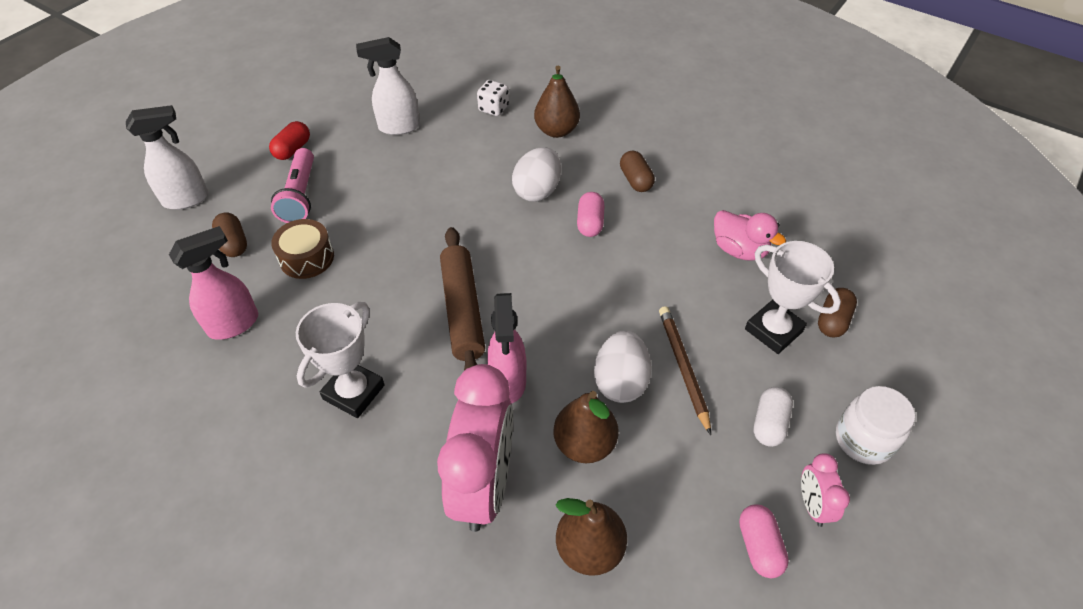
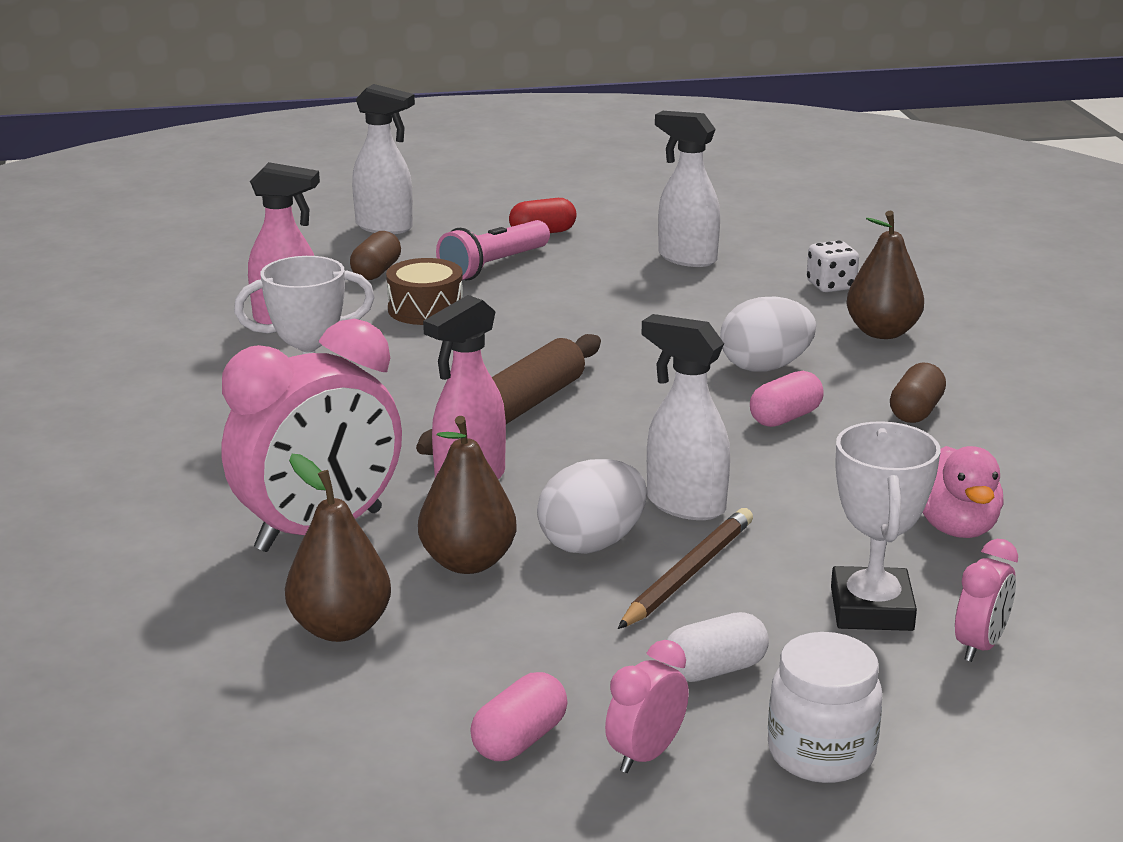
camera: 45 degrees right, 25 degrees down
brown capsule [818,288,857,337] -> pink clock [955,539,1018,662]
none -> white spray bottle [641,314,730,520]

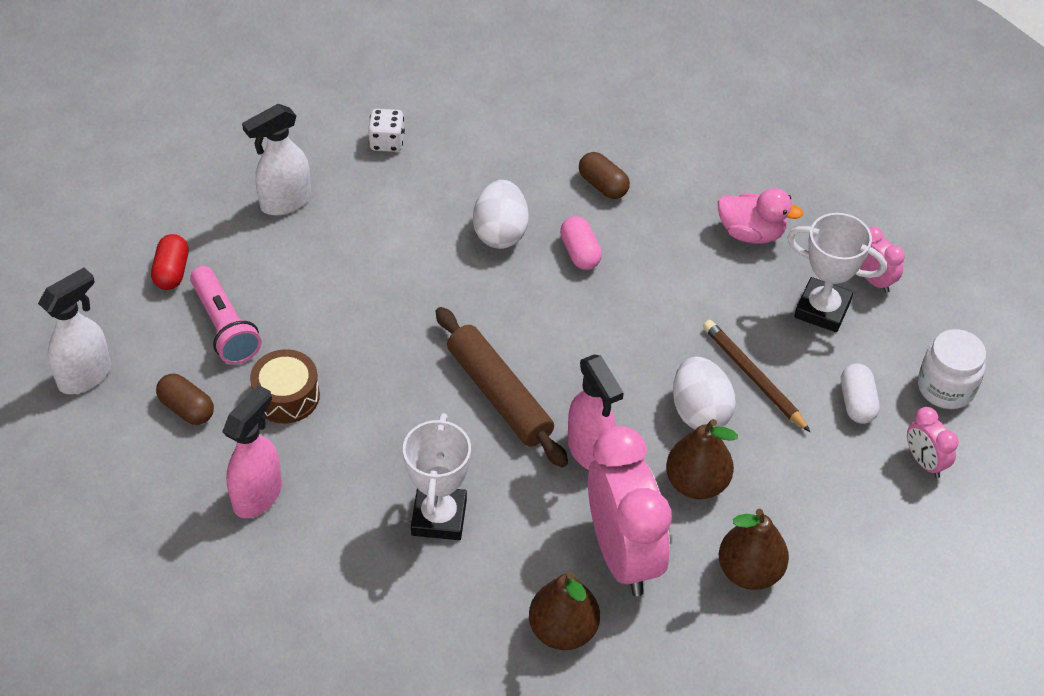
camera: 70 degrees left, 25 degrees up
pink capsule [470,672,568,761] -> none
white spray bottle [641,314,730,520] -> none
brown pear [846,211,924,339] -> brown pear moved to [529,572,600,650]

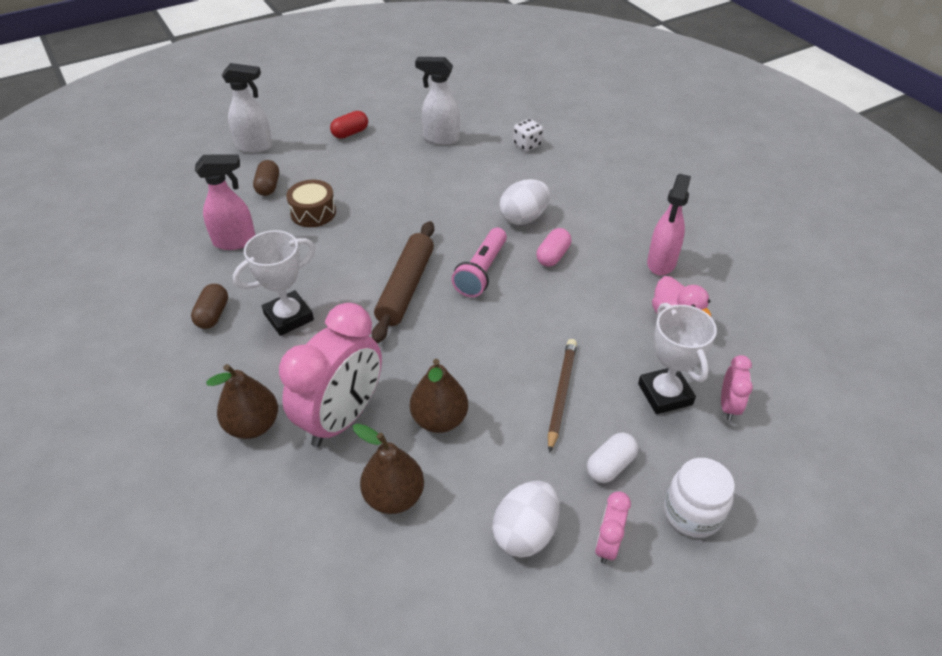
camera: 50 degrees right, 5 degrees down
pink flashlight [190,266,261,364] -> pink flashlight moved to [452,228,507,297]
pink spray bottle [568,354,624,470] -> pink spray bottle moved to [647,174,691,276]
brown capsule [579,152,630,199] -> brown capsule moved to [191,284,228,329]
white egg [673,357,736,430] -> white egg moved to [492,480,560,557]

